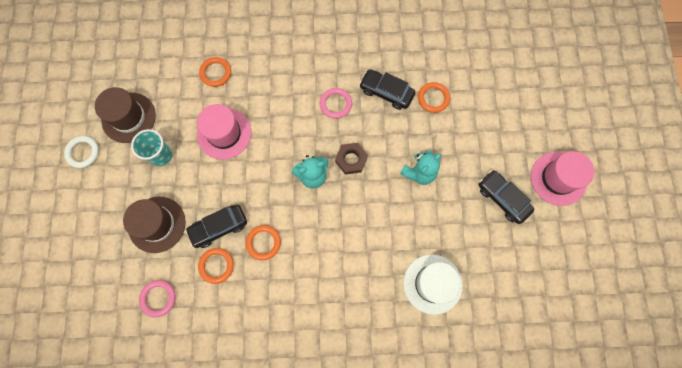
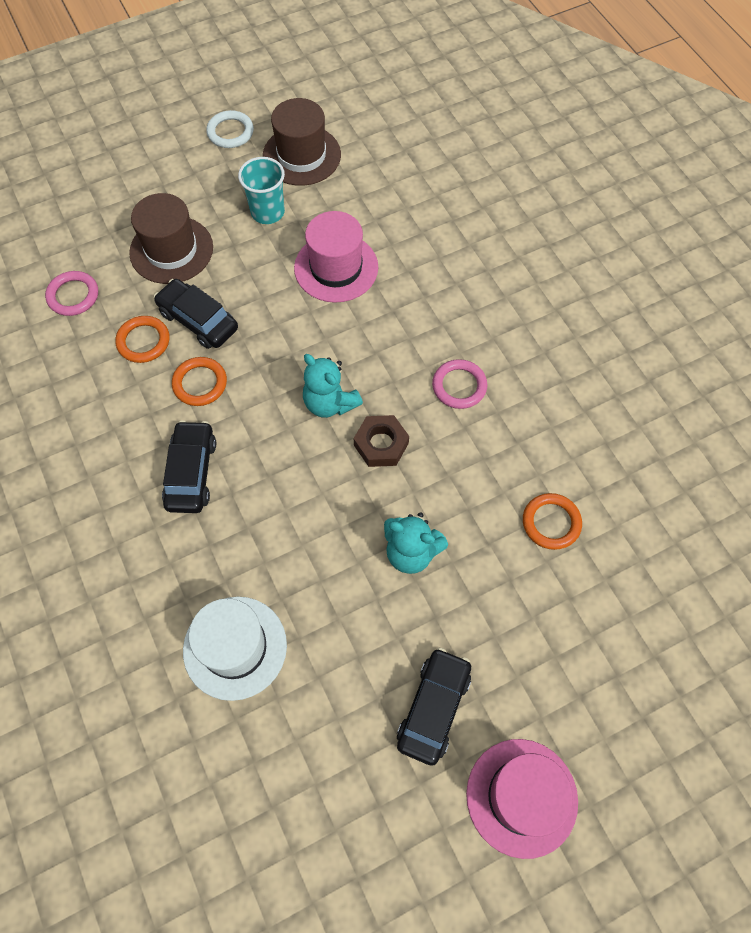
camera: 65 degrees right, 10 degrees down
orange ring [199,57,231,87] -> none
black car [359,69,415,110] -> black car moved to [162,420,216,513]

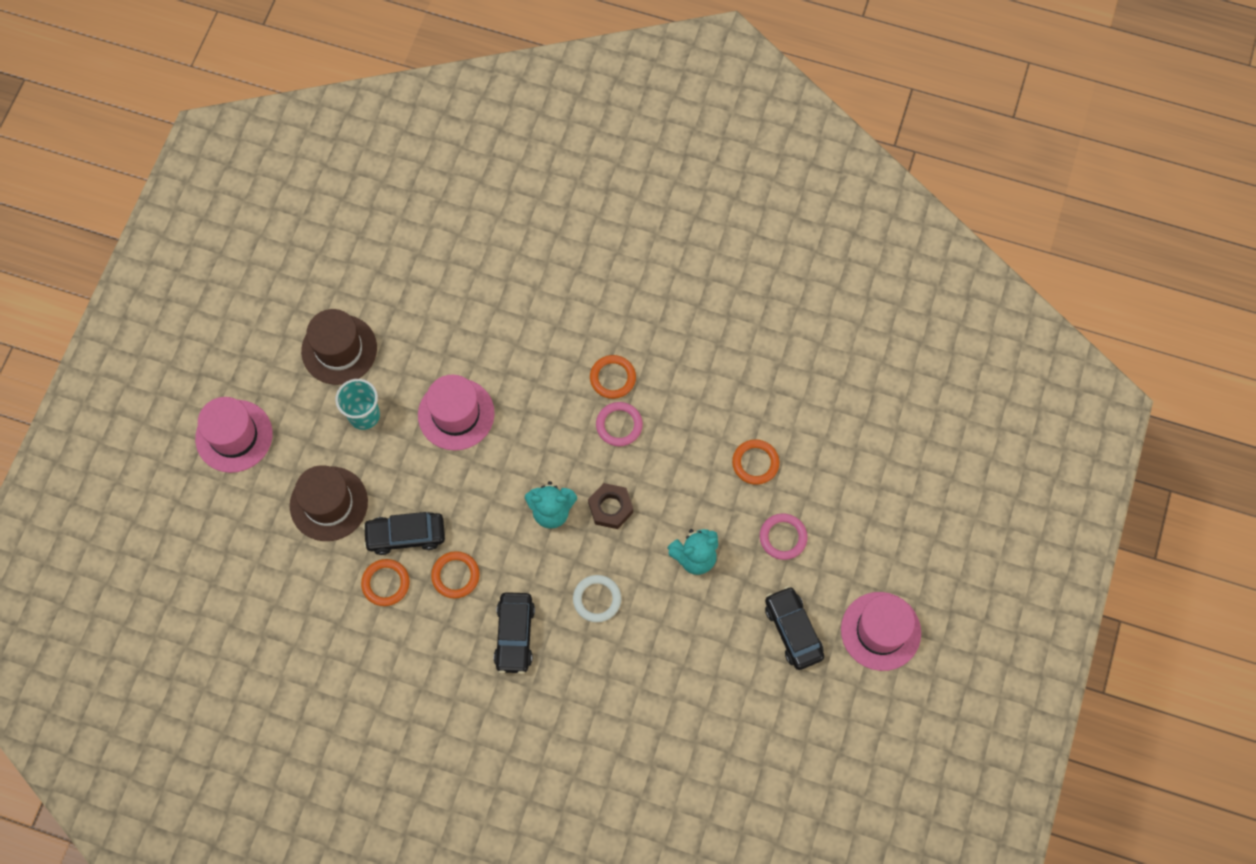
camera: 45 degrees left, 5 degrees up
pink ring [45,271,98,316] -> pink ring moved to [760,513,807,560]
black car [162,420,216,513] -> black car turned 135 degrees counterclockwise [494,592,535,674]
white hat [183,597,287,701] -> none
white ring [206,110,254,148] -> white ring moved to [573,575,621,622]
none -> pink hat [195,397,273,473]
none -> orange ring [590,355,636,399]

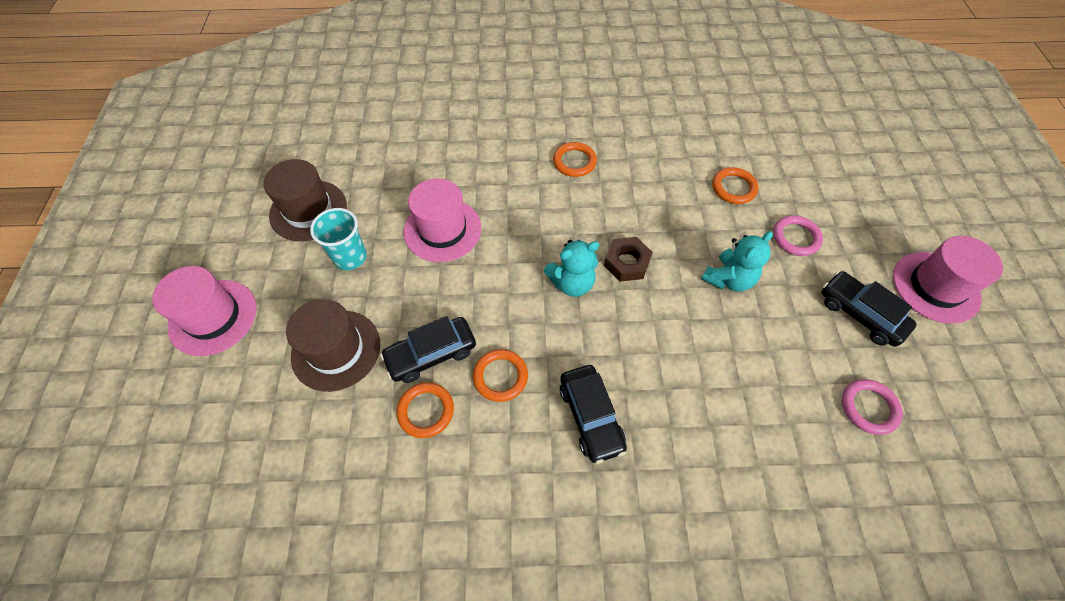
camera: 20 degrees left, 10 degrees down
white ring [573,575,621,622] -> none
pink ring [596,402,643,446] -> pink ring moved to [842,379,903,435]

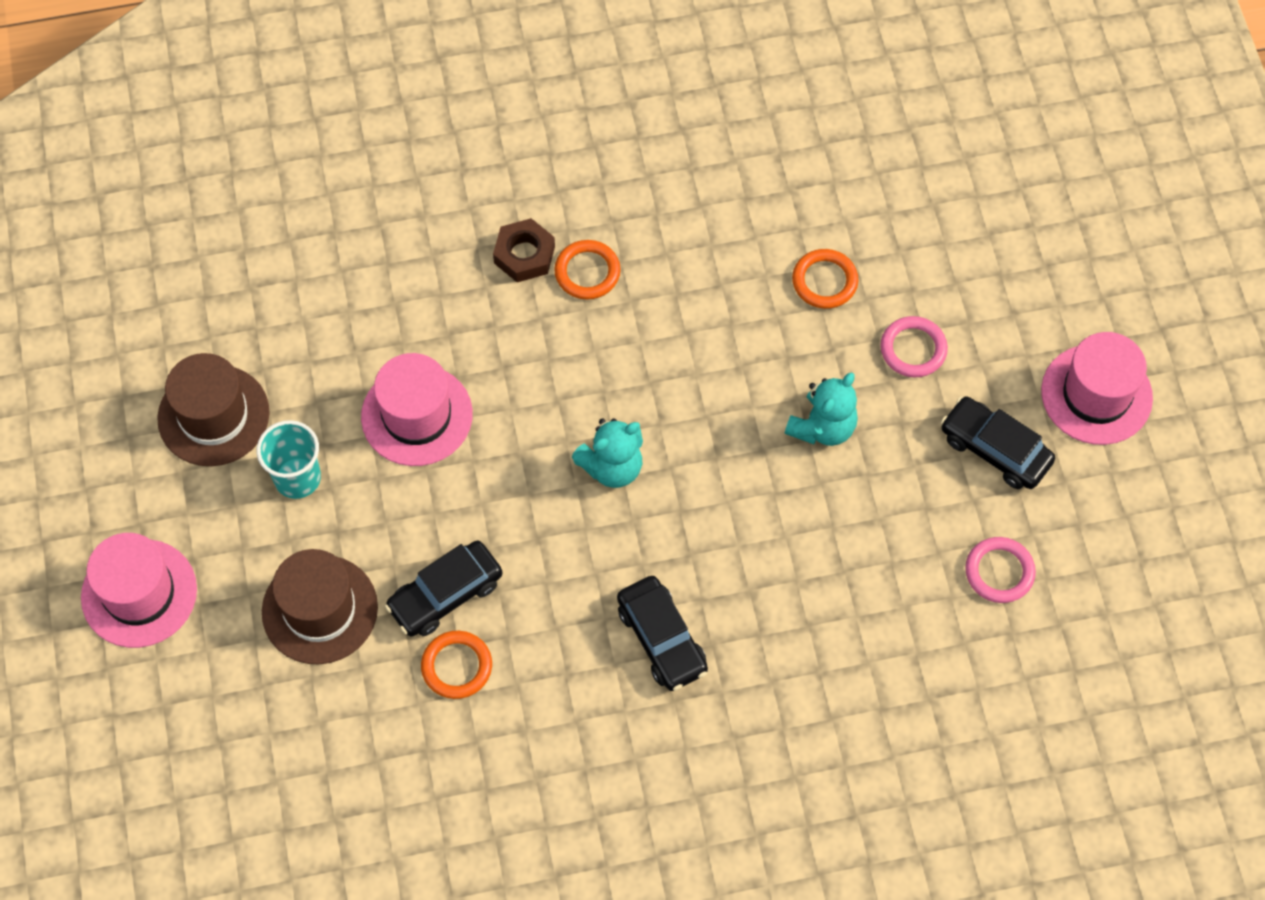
camera: 10 degrees left, 5 degrees up
orange ring [473,349,528,402] -> none
brown nut [604,237,653,282] -> brown nut moved to [493,218,555,282]

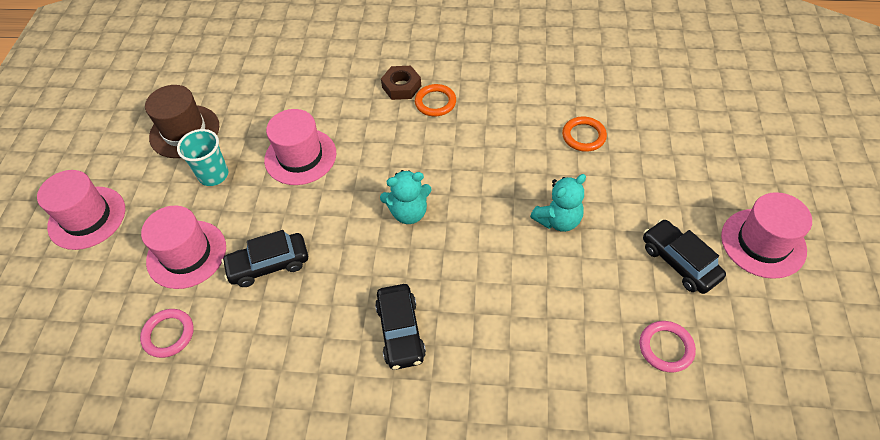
camera: 20 degrees right, 10 degrees down
brown hat [262,549,378,665] -> pink hat [141,205,226,289]
orange ring [421,631,492,699] -> none
pink ring [880,316,948,378] -> pink ring moved to [140,309,194,358]

